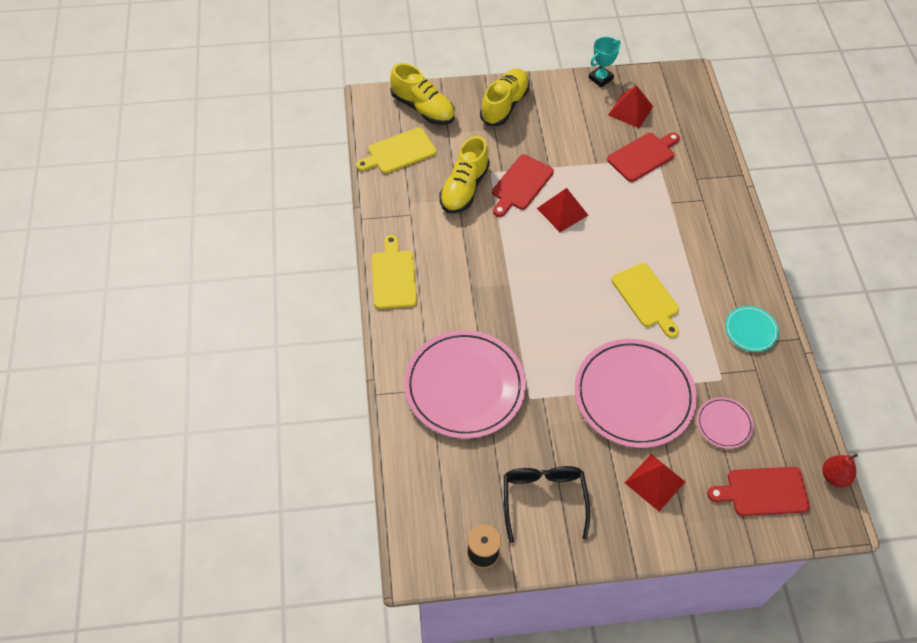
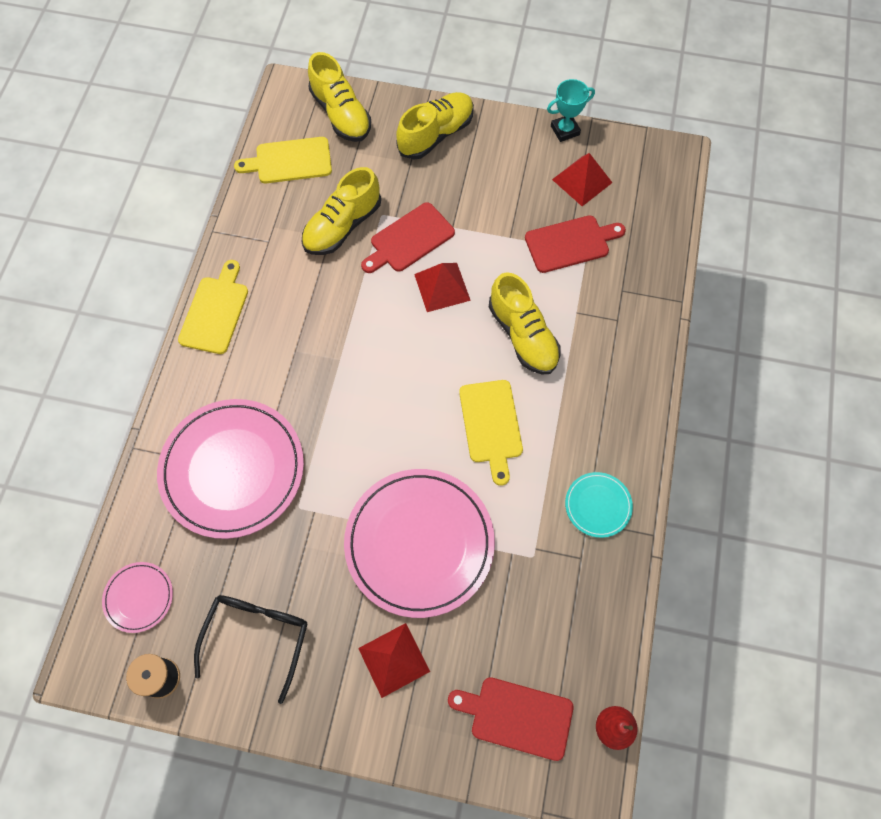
camera: 20 degrees right, 10 degrees up
pink plate [697,397,754,449] -> pink plate moved to [102,562,173,633]
none -> yellow shoe [489,272,561,374]

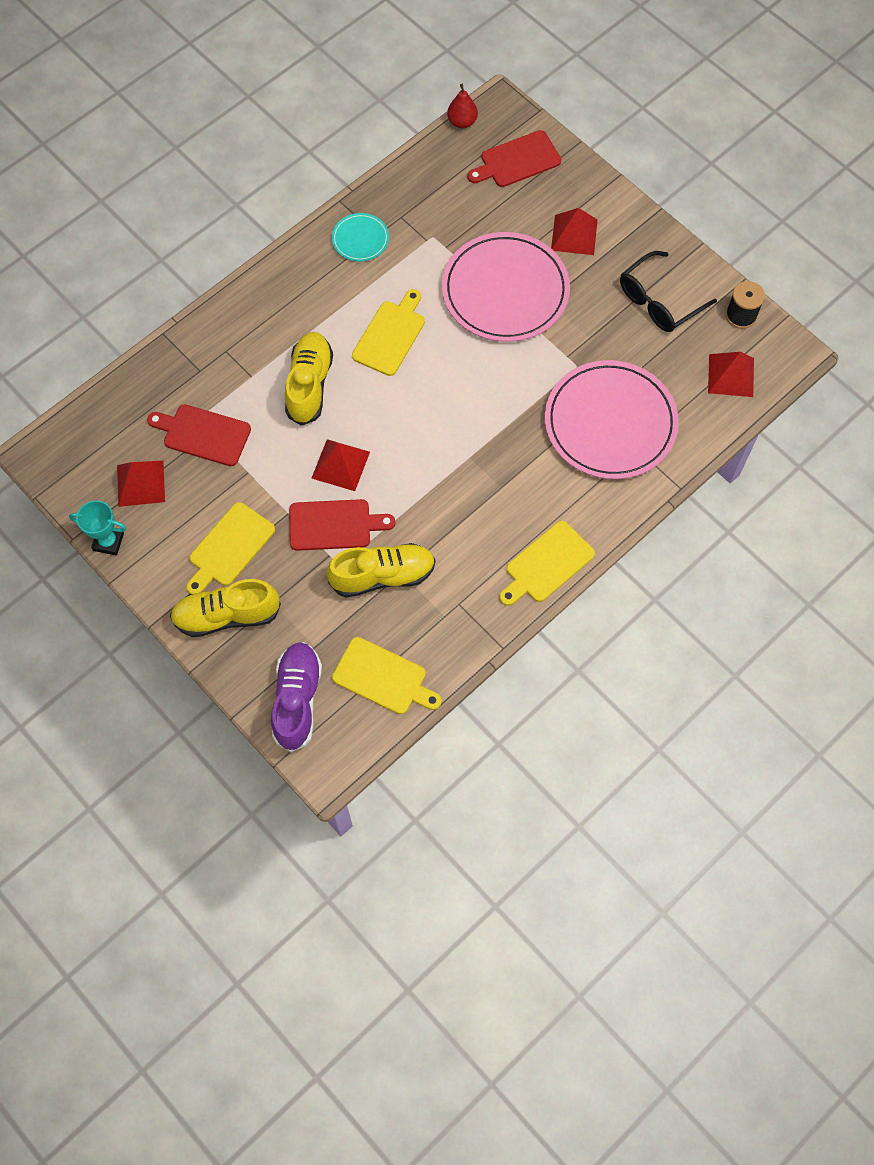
camera: 145 degrees left, 0 degrees up
pink plate [102,562,173,633] -> red pyramid [708,352,754,397]
yellow shoe [308,52,371,142] -> purple shoe [271,642,322,752]
red cutting board [448,677,573,761] -> red cutting board turned 105 degrees clockwise [467,130,561,187]
none -> yellow cutting board [186,502,275,594]

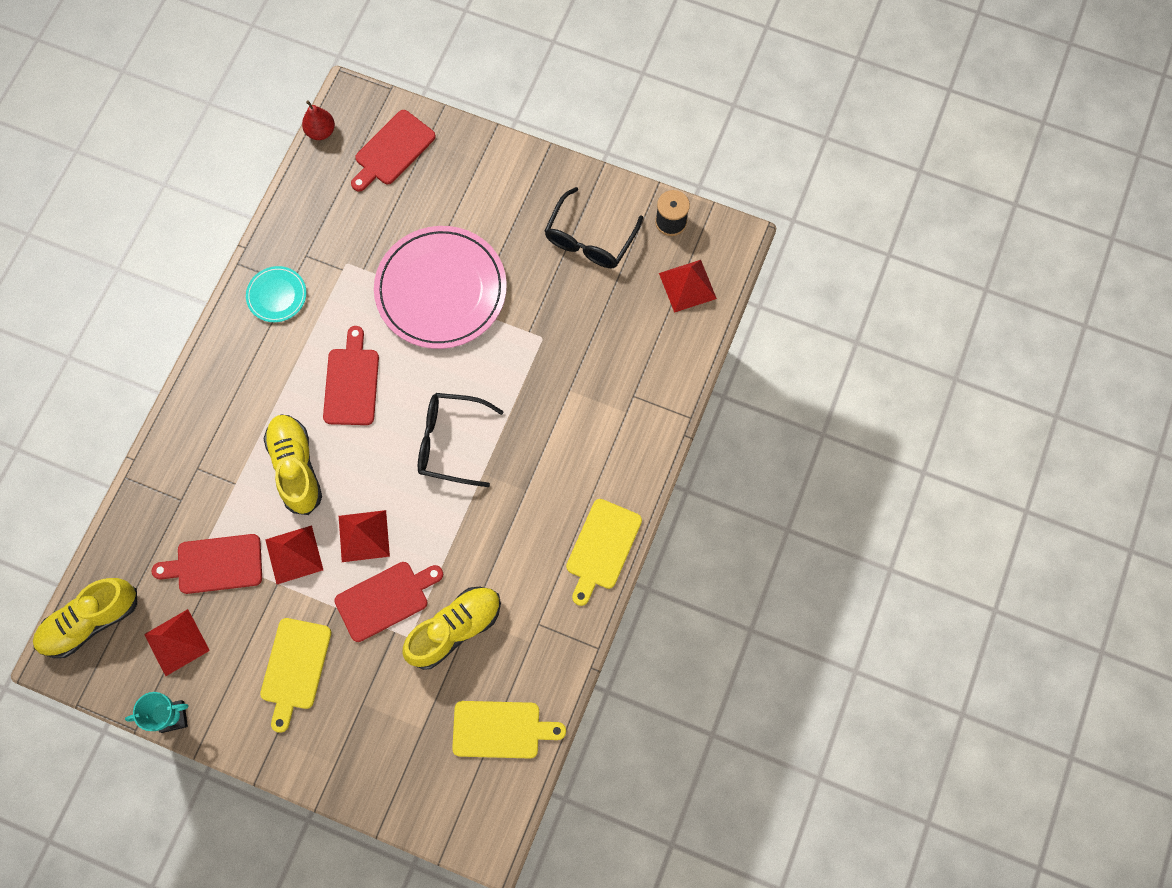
camera: 25 degrees left, 5 degrees up
yellow shoe [170,579,281,637] -> yellow shoe moved to [33,578,137,658]
purple shoe [271,642,322,752] -> none
yellow cutting board [352,289,425,376] -> red cutting board [323,326,379,425]
pink plate [545,360,679,479] -> none
red pyramid [551,208,598,255] -> red pyramid moved to [265,525,323,584]
none -> black glasses [418,393,504,487]

